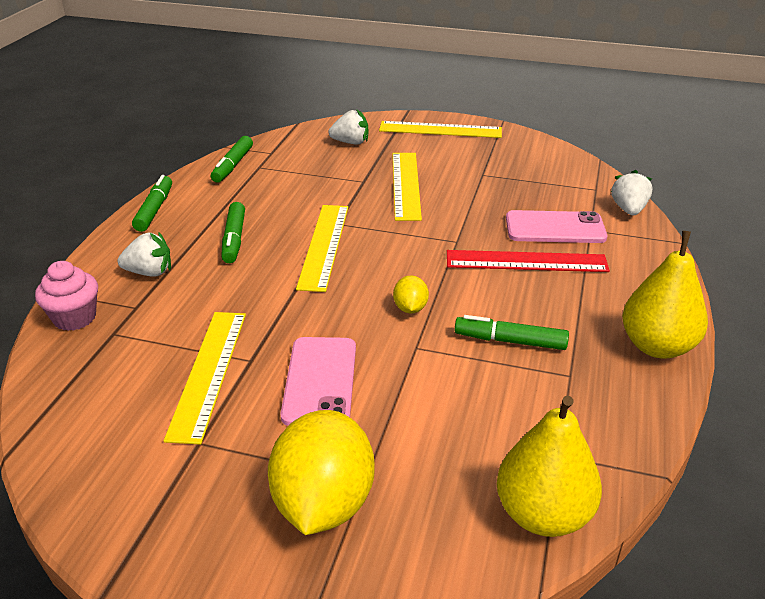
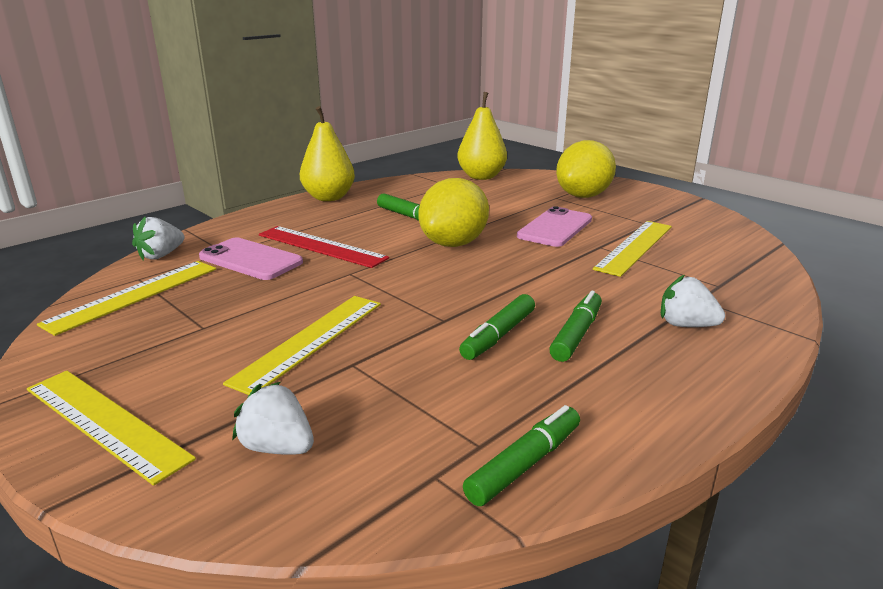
camera: 150 degrees left, 10 degrees down
pink cupcake [35,261,98,331] -> none
green marker [132,175,172,232] -> green marker moved to [459,294,535,360]
yellow ruler [296,205,349,292] -> yellow ruler moved to [37,261,216,336]
yellow lemon [393,275,429,313] -> yellow lemon [418,178,489,247], size x2.19

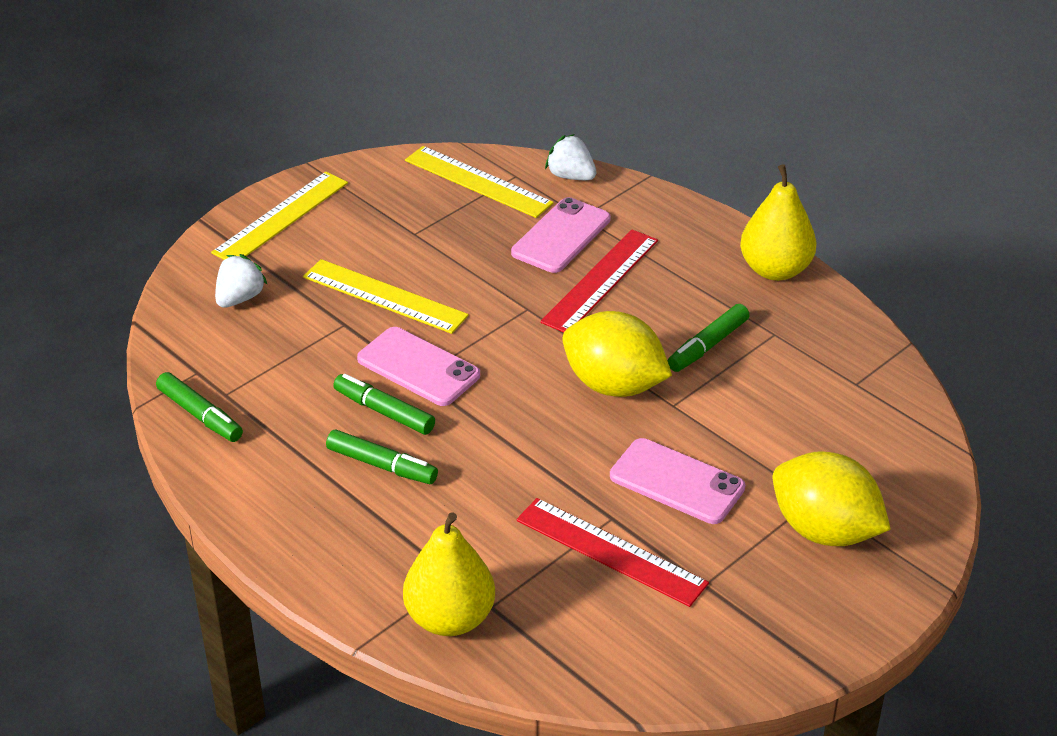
camera: 90 degrees right, 15 degrees up
yellow pear [457,92,507,180] -> yellow pear moved to [403,512,495,636]
yellow ruler [593,221,672,277] -> red ruler [517,498,709,607]
white strawberry [661,275,725,327] -> none
none -> pink phone [357,327,480,406]

